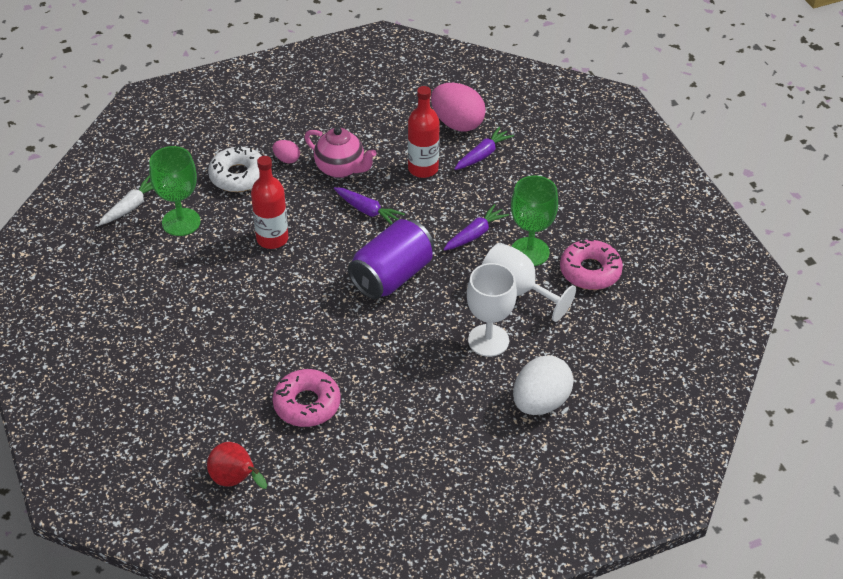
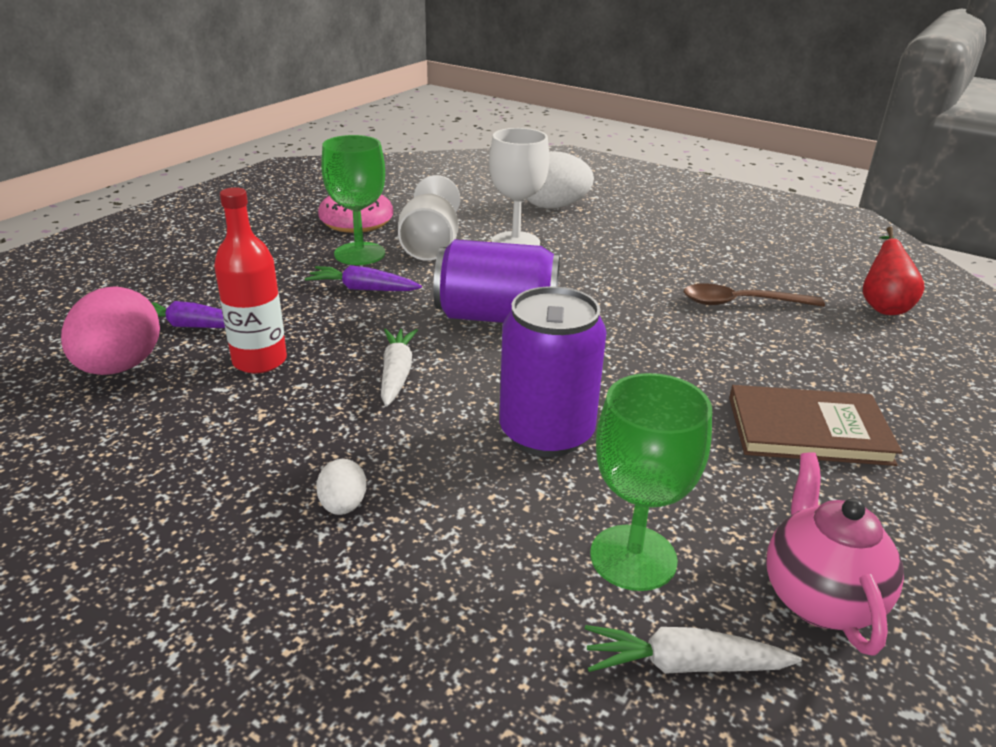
camera: 125 degrees left, 15 degrees down
white donut [208,145,262,192] -> none
red bottle [251,156,288,249] -> purple can [499,286,607,457]
pink donut [272,369,341,427] -> brown spoon [684,283,825,307]
pink egg [273,140,300,163] -> white egg [316,459,367,515]
pink teapot [305,127,376,178] -> pink teapot moved to [766,452,904,655]
purple carrot [334,187,405,225] -> white carrot [381,328,418,406]
none -> brown book [729,385,902,466]

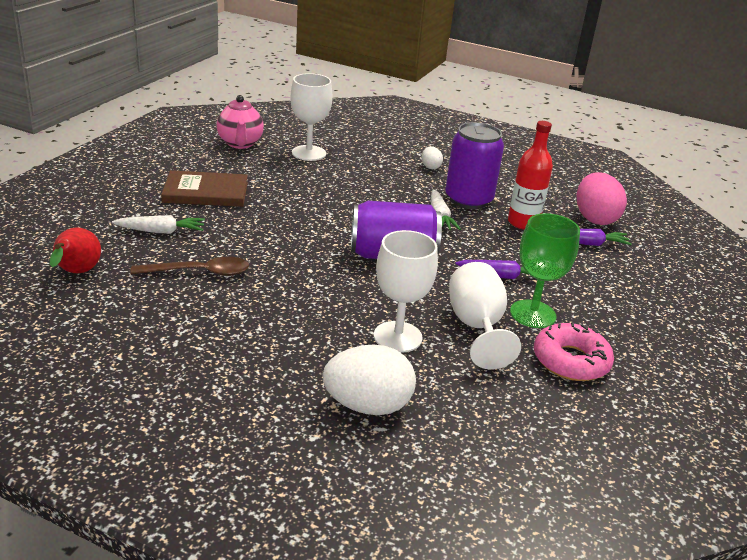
camera: 170 degrees right, 0 degrees up
purple can [499,286,607,457] -> purple can moved to [445,122,504,209]
white carrot [585,625,802,674] -> white carrot moved to [112,215,205,234]
green goblet [590,373,712,591] -> white goblet [291,73,333,161]

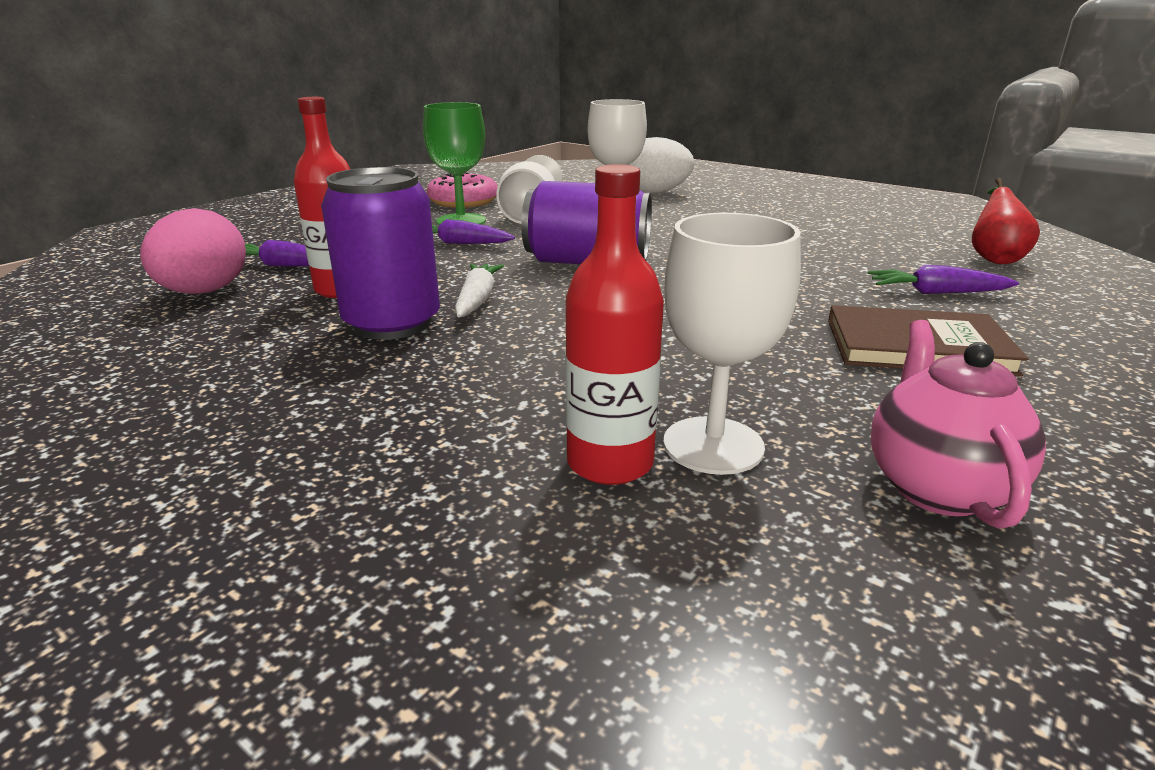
camera: 165 degrees left, 5 degrees down
white carrot [112,215,205,234] -> purple carrot [868,265,1019,294]
brown spoon [130,256,249,276] -> none
white egg [422,146,443,169] -> none
none -> red bottle [565,164,664,485]

